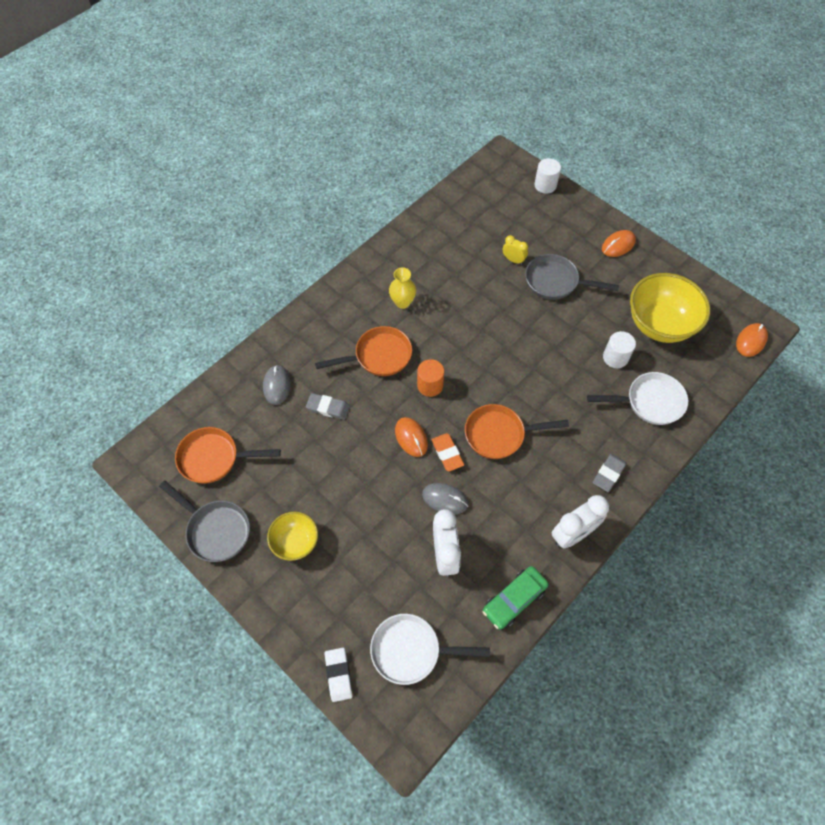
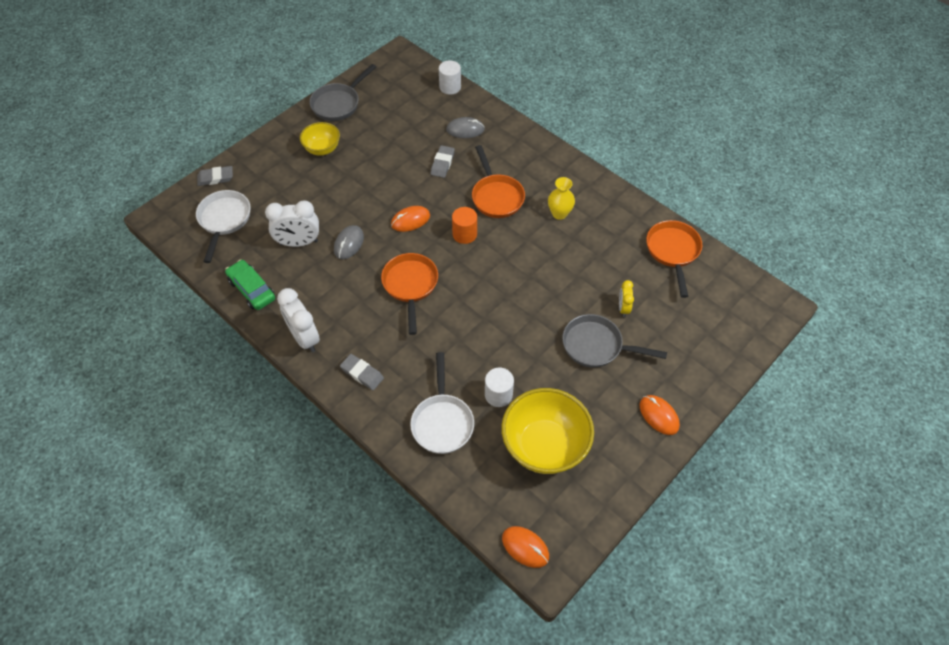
camera: 90 degrees right, 5 degrees down
orange pan [175,427,281,484] -> orange pan moved to [646,220,702,298]
white eraser [325,648,352,702] -> grey eraser [197,166,233,186]
orange eraser [431,433,464,472] -> none
yellow clock [503,235,528,265] -> yellow clock turned 150 degrees clockwise [619,280,634,317]
grey pan [525,254,619,300] -> grey pan turned 90 degrees counterclockwise [562,314,667,368]
white cylinder [534,158,561,194] -> white cylinder moved to [439,60,461,95]

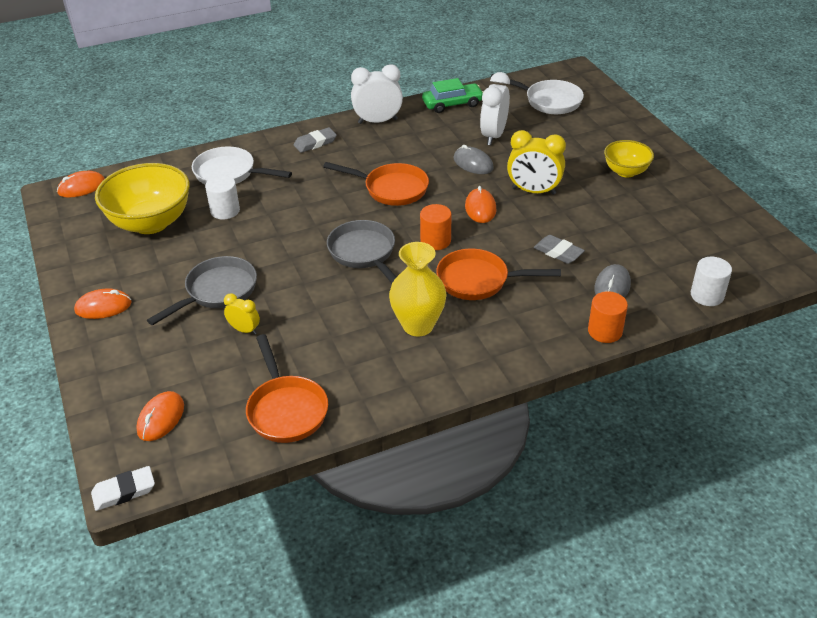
camera: 115 degrees right, 15 degrees down
grey eraser [197,166,233,186] -> none
grey pan [309,64,376,121] -> grey pan moved to [327,220,396,283]
yellow vase [548,177,575,220] -> yellow vase [389,242,447,337], size x1.50
orange pan [646,220,702,298] -> orange pan turned 45 degrees clockwise [246,334,328,443]
none -> white eraser [91,466,155,511]
none -> orange mouse [136,391,184,441]
none -> yellow clock [507,130,566,195]
none -> orange cylinder [588,291,628,343]

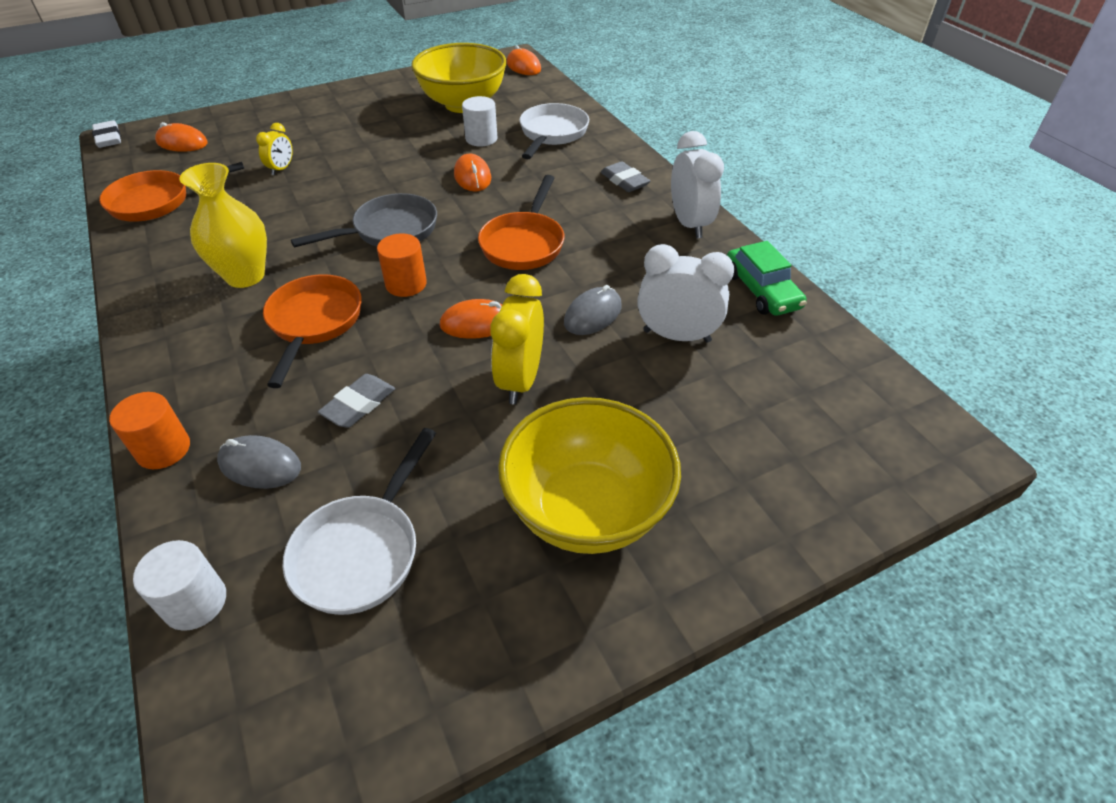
camera: 85 degrees right, 5 degrees up
orange mouse [74,288,132,319] -> orange mouse moved to [454,154,491,191]
grey pan [147,256,257,325] -> none
white pan [490,74,584,114] -> white pan moved to [282,428,436,615]
yellow bowl [604,140,654,178] -> yellow bowl [498,397,681,554], size x1.78

